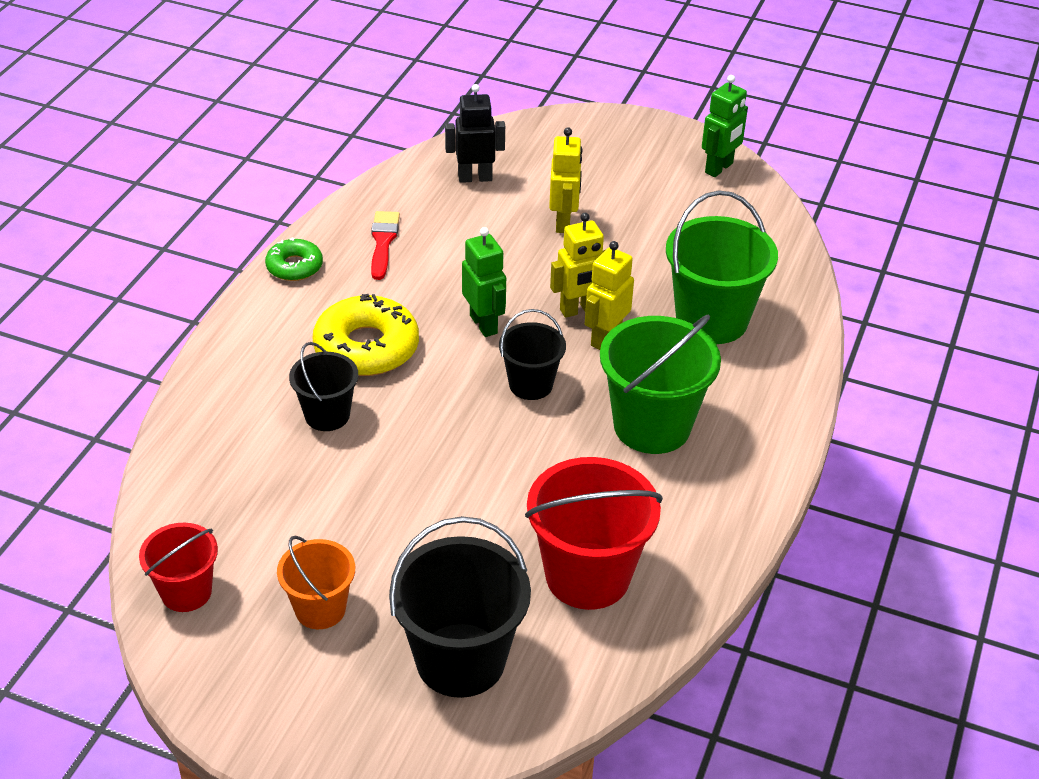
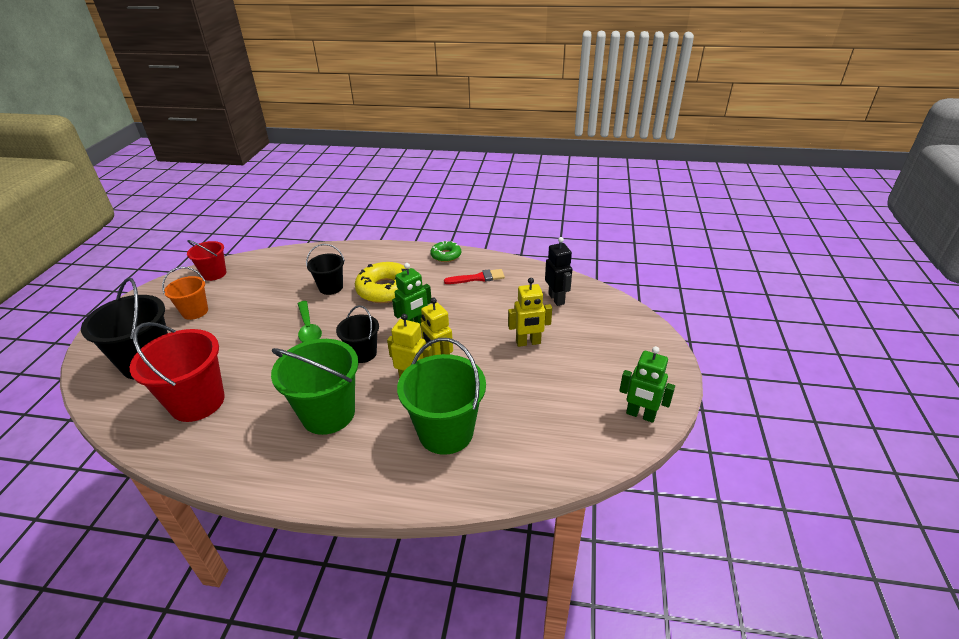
camera: 80 degrees right, 5 degrees down
none -> green spoon [298,301,322,342]

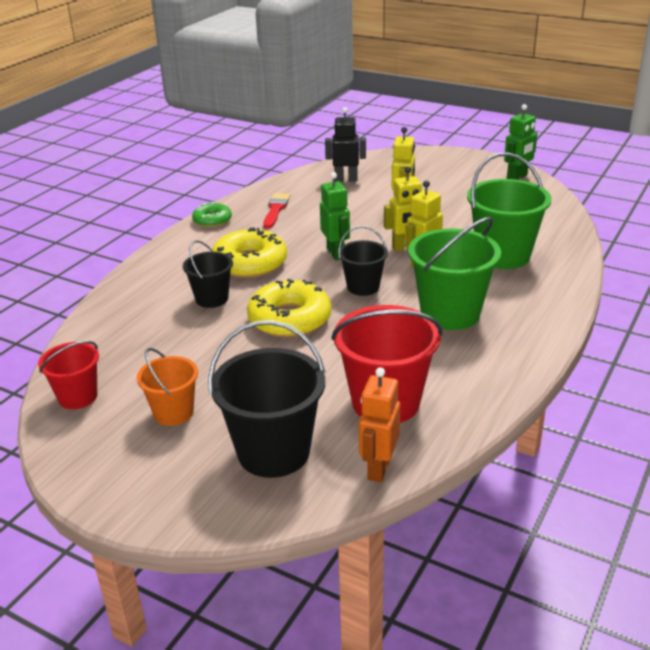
camera: 70 degrees left, 5 degrees down
green spoon [298,301,322,342] -> yellow donut [247,279,331,337]
none -> orange robot [359,367,400,482]

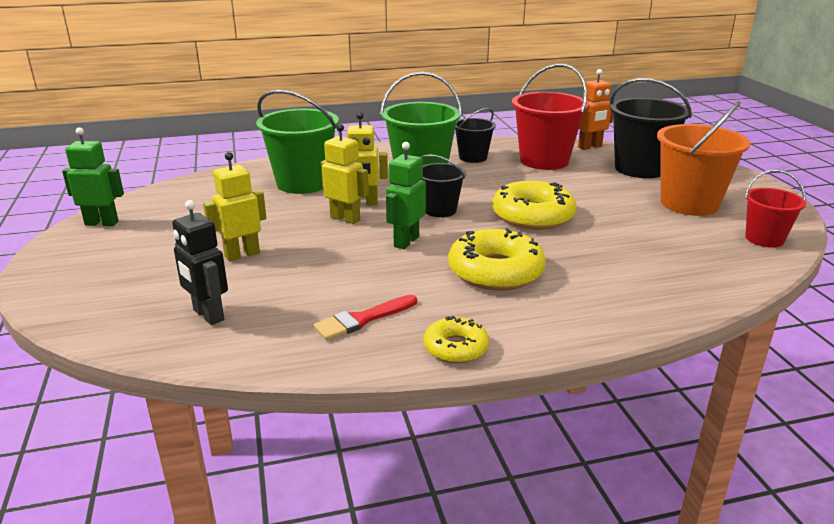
camera: 135 degrees left, 5 degrees down
orange bucket [137,348,198,426] -> orange bucket [657,101,750,216], size x1.72
black bucket [183,240,233,308] -> black bucket moved to [455,108,496,163]
green donut [192,202,232,227] -> yellow donut [423,316,489,363]

